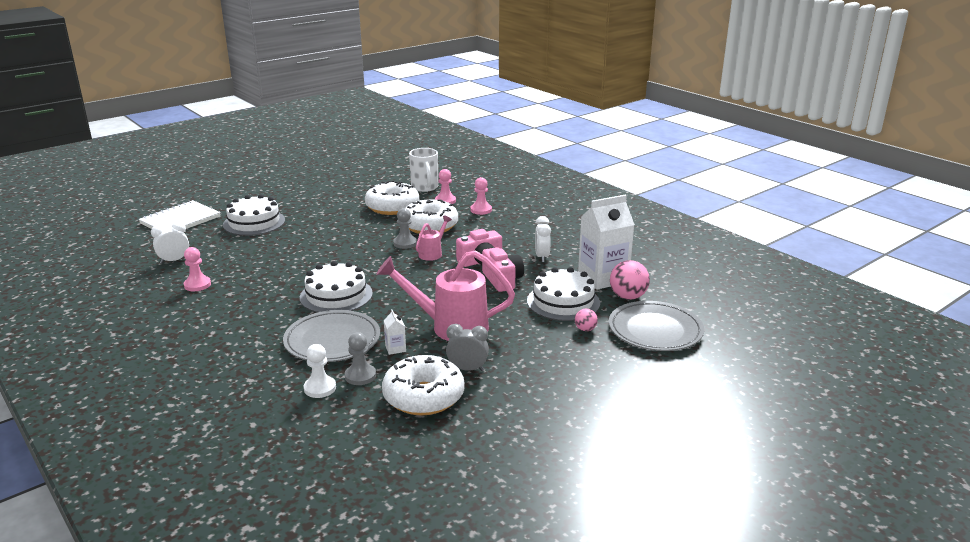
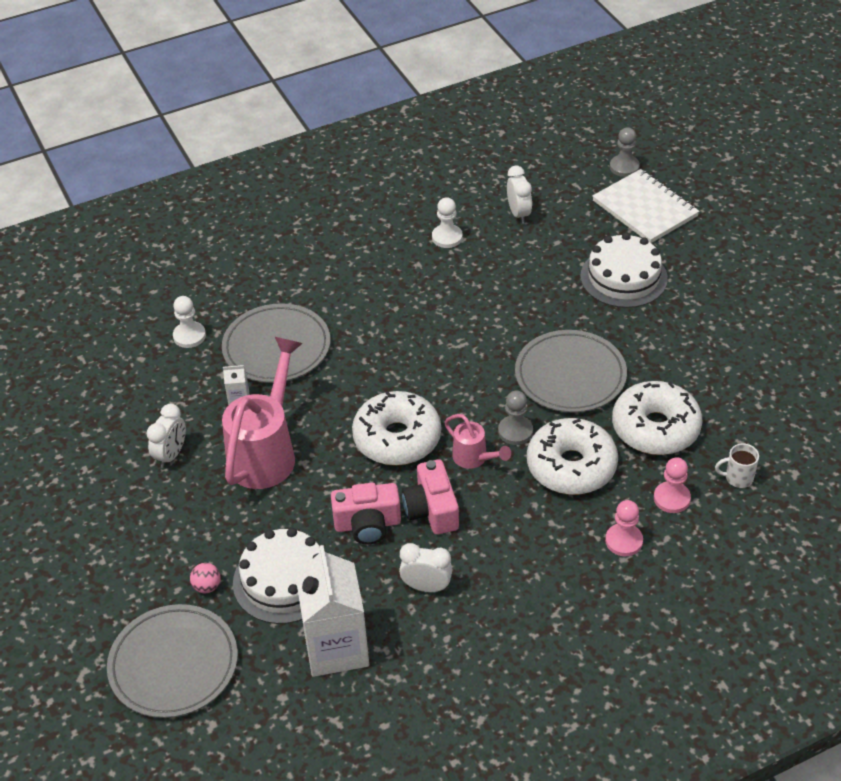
camera: 105 degrees right, 20 degrees up
pink pawn [184,247,211,291] -> white pawn [432,197,463,248]
white cake [300,261,373,313] -> none
grey pawn [345,332,376,385] -> grey pawn moved to [610,127,640,177]
white donut [382,355,465,415] -> white donut moved to [352,391,441,466]
white mug [409,148,438,192] -> white mug [715,443,759,488], size x0.57
grey clock [446,324,489,371] -> white clock [146,404,186,468]
pink ball [610,260,650,300] -> none
none -> grey plate [515,330,627,413]

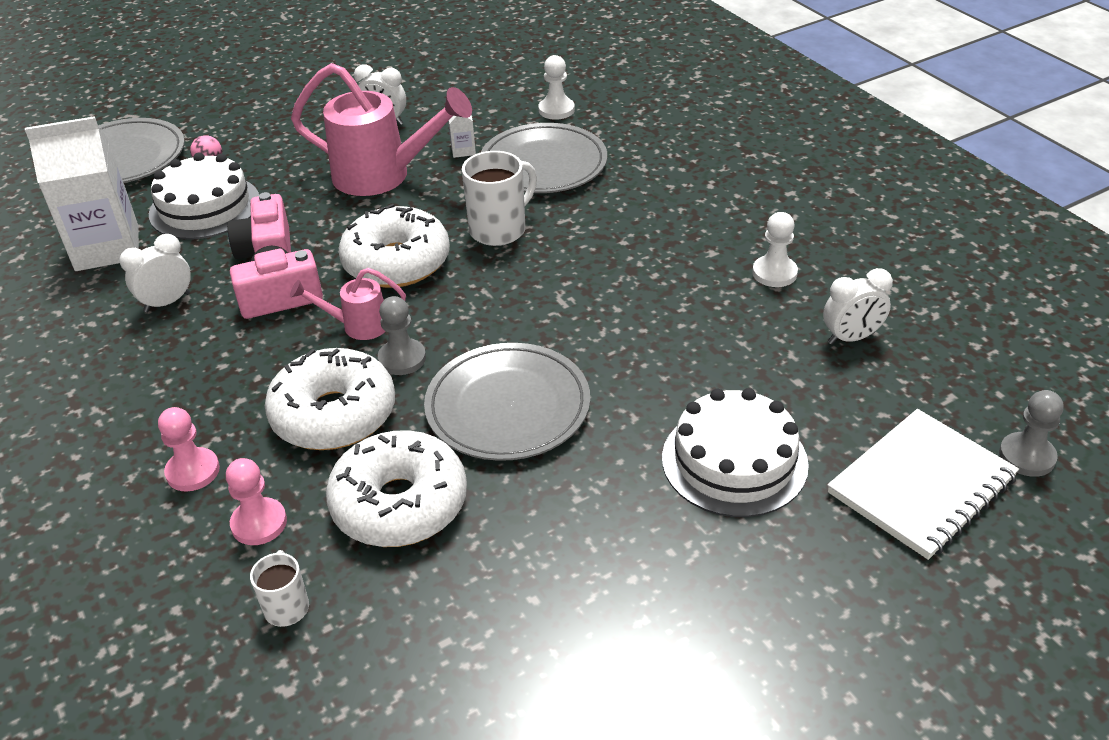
camera: 85 degrees right, 5 degrees down
white clock [399,543,453,592] -> white clock turned 135 degrees counterclockwise [119,234,191,312]
pink watering can [444,414,511,469] -> pink watering can turned 45 degrees clockwise [290,268,406,340]
none -> white mug [462,151,537,246]

